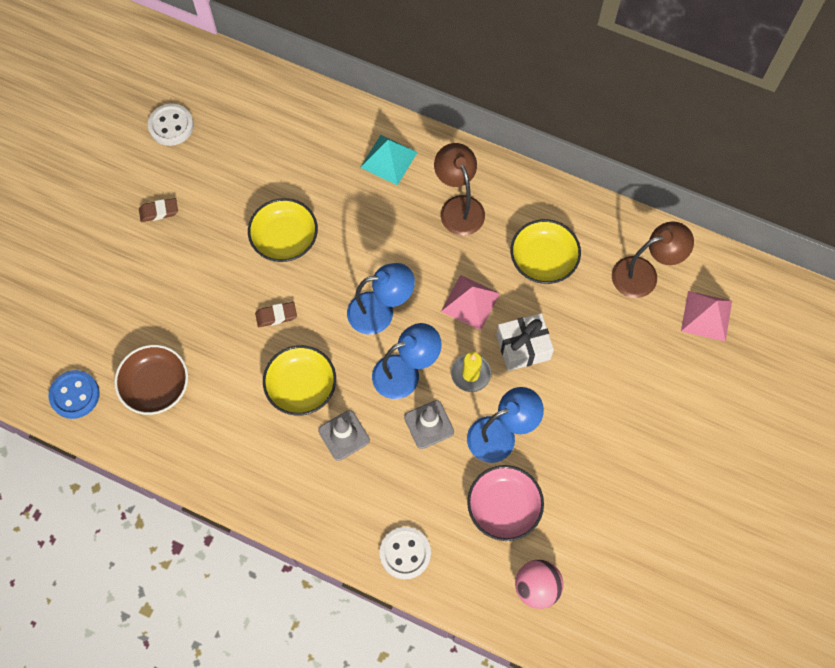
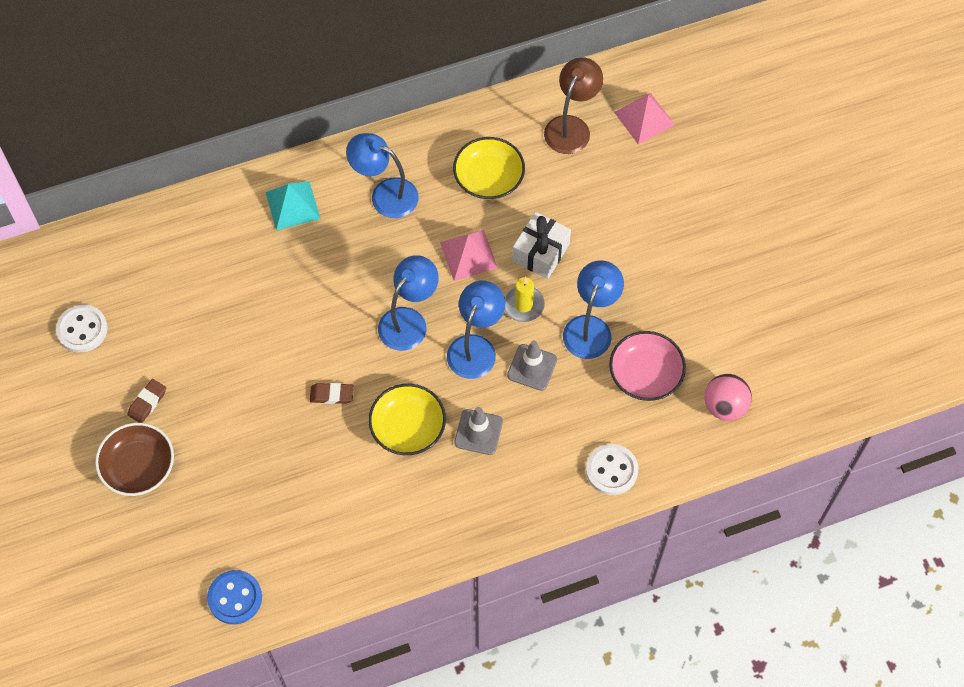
camera: 45 degrees left, 5 degrees down
brown bowl [114,345,188,415] -> brown bowl moved to [95,423,174,496]
yellow bowl [248,198,318,262] -> none
brown eraser [255,302,297,327] -> brown eraser turned 60 degrees clockwise [310,383,354,404]
brown lamp [434,143,485,235] -> blue lamp [346,133,419,218]

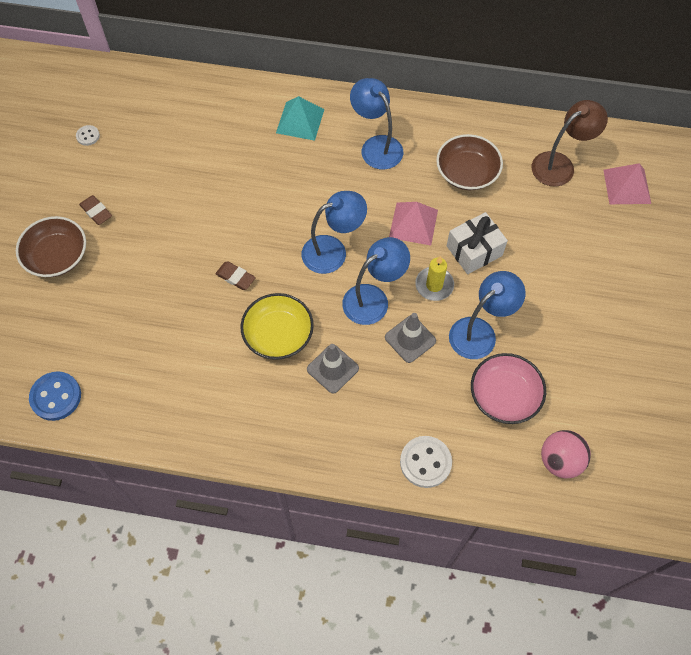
camera: 30 degrees right, 0 degrees up
white button [56,305,108,353] -> white button [76,125,100,146], size x0.53
brown eraser [127,379,166,423] -> brown eraser turned 75 degrees clockwise [79,195,112,225]
yellow bowl [453,137,525,199] -> brown bowl [436,134,503,190]

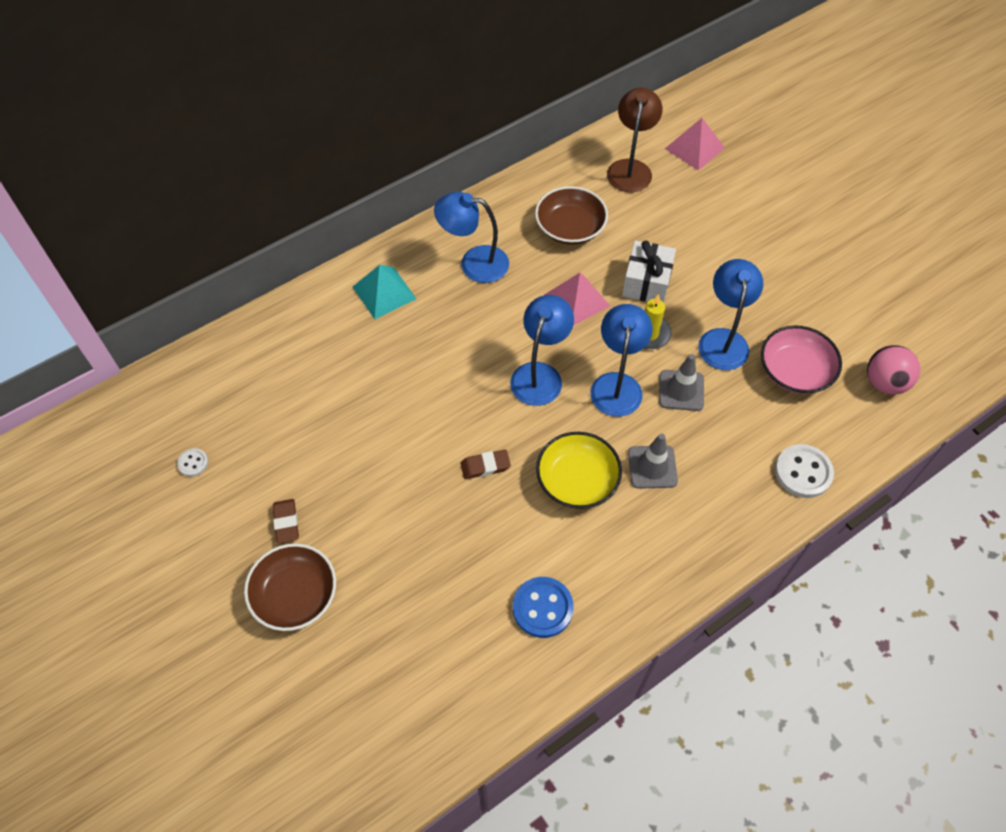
camera: 45 degrees left, 5 degrees down
blue button [29,371,81,421] -> blue button moved to [513,577,574,638]
brown eraser [79,195,112,225] -> brown eraser turned 75 degrees clockwise [273,499,299,543]

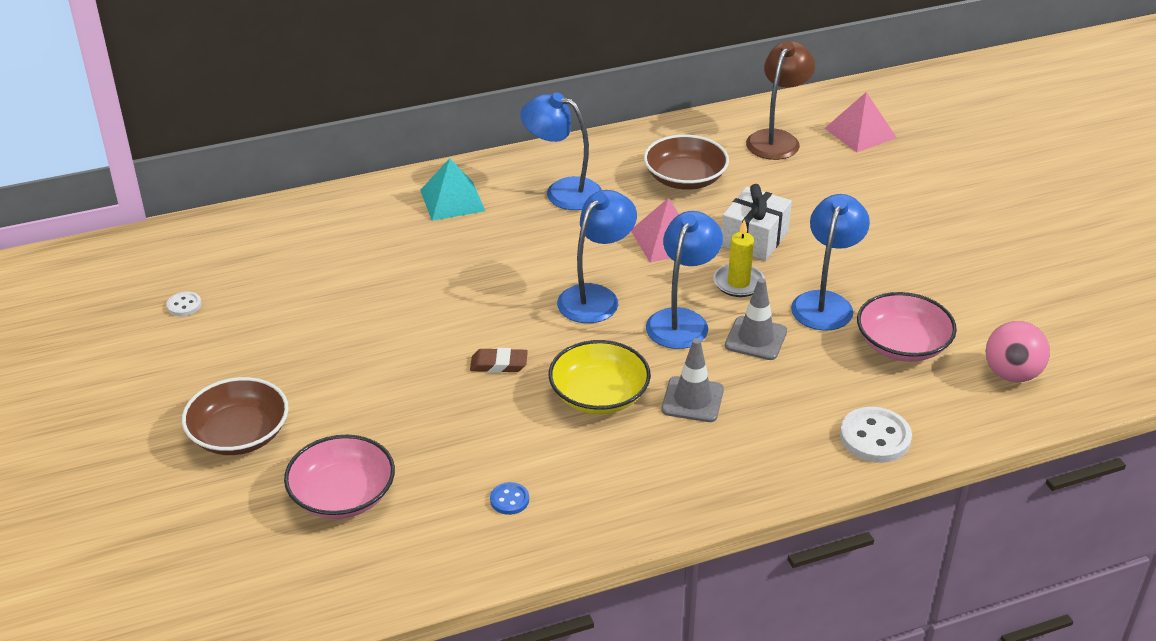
camera: 15 degrees right, 20 degrees down
brown eraser [273,499,299,543] -> none
blue button [513,577,574,638] -> blue button [490,482,529,515], size x0.53
none -> pink bowl [284,435,395,519]

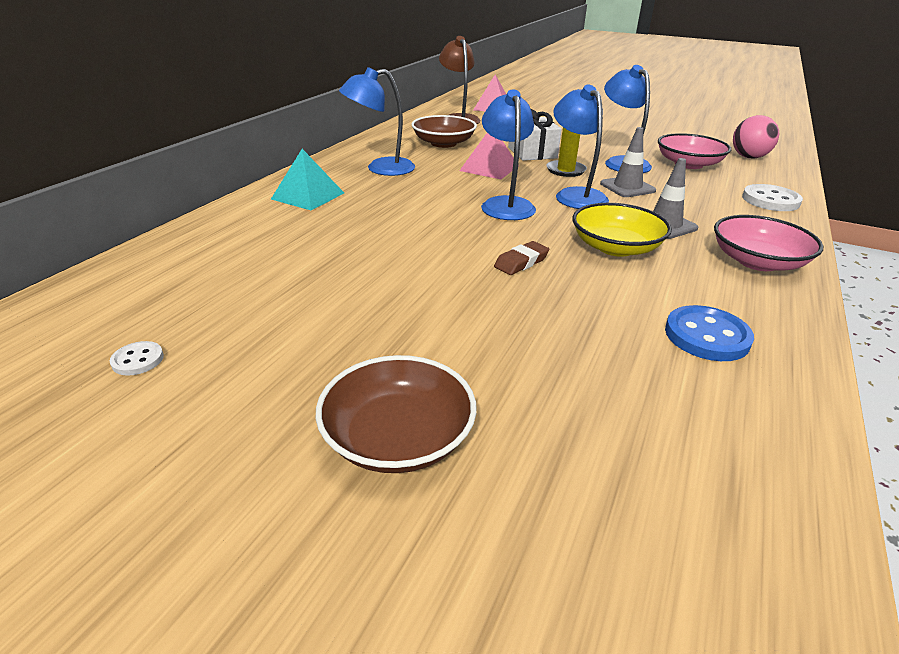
camera: 45 degrees left, 5 degrees down
pink bowl [284,435,395,519] -> pink bowl moved to [714,215,823,271]
blue button [490,482,529,515] -> blue button [665,305,754,361], size x1.87

